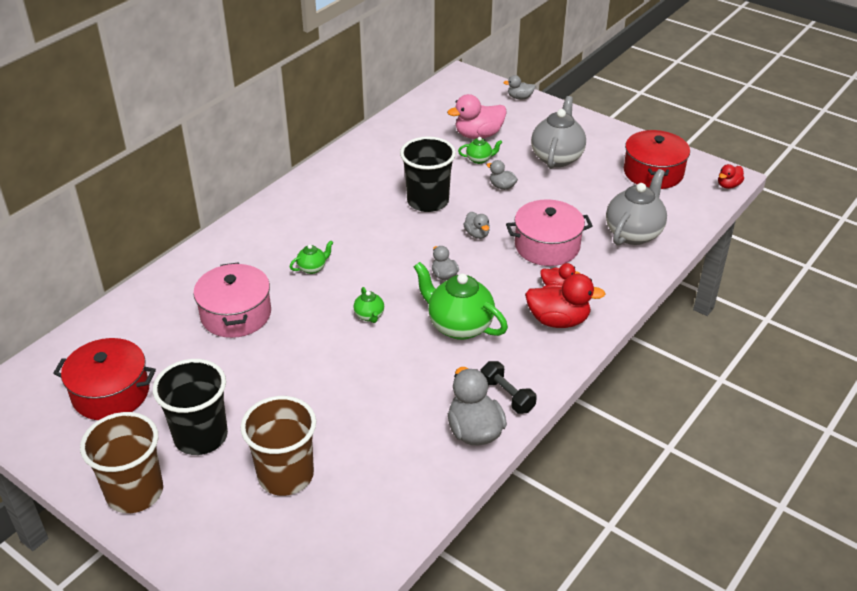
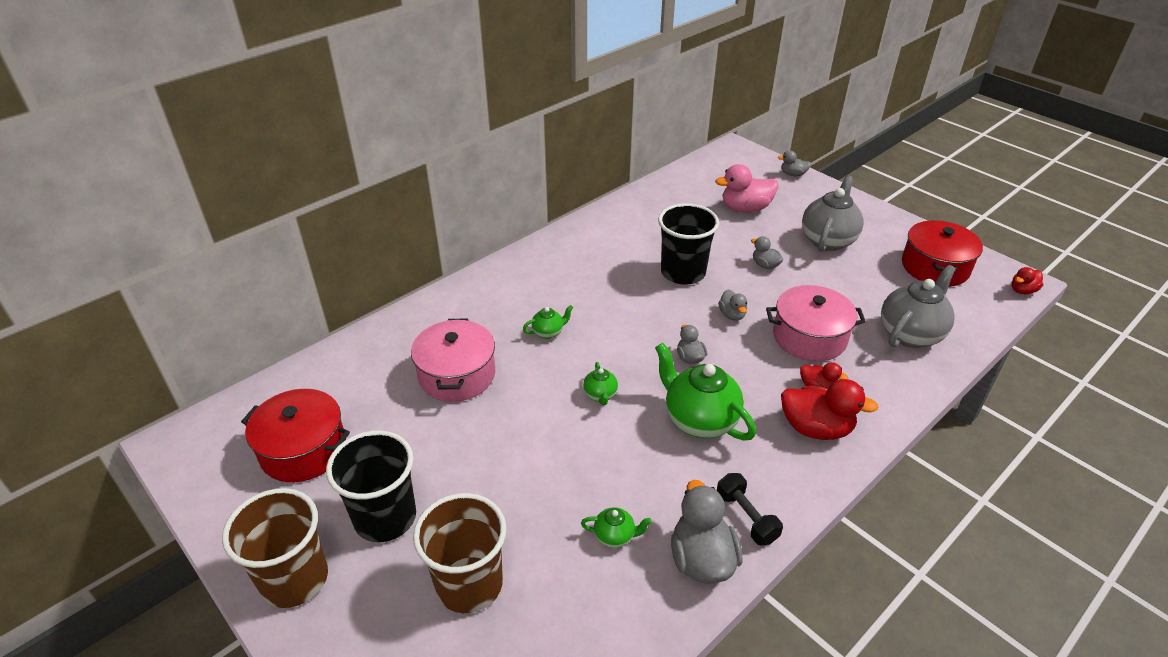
camera: 10 degrees right, 0 degrees up
green teapot [458,137,502,164] -> green teapot moved to [581,507,652,548]

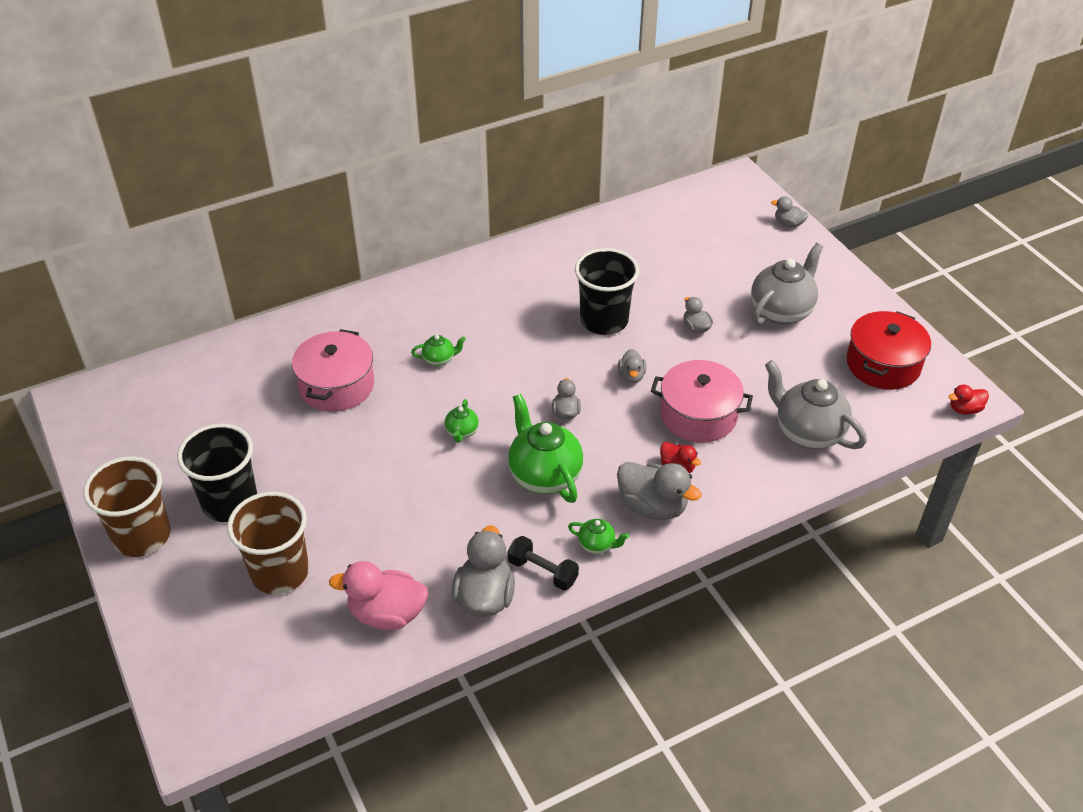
camera: 15 degrees right, 5 degrees up
red pot [241,389,350,482] -> none
green teapot [581,507,652,548] -> green teapot moved to [568,519,629,554]
pink duck [715,164,778,213] -> pink duck moved to [329,561,428,630]
black dumbbell [717,473,783,546] -> black dumbbell turned 45 degrees counterclockwise [508,536,579,591]
red duck [781,379,879,440] -> grey duck [617,462,702,520]
grey teapot [881,265,956,348] -> grey teapot turned 105 degrees counterclockwise [765,360,867,449]

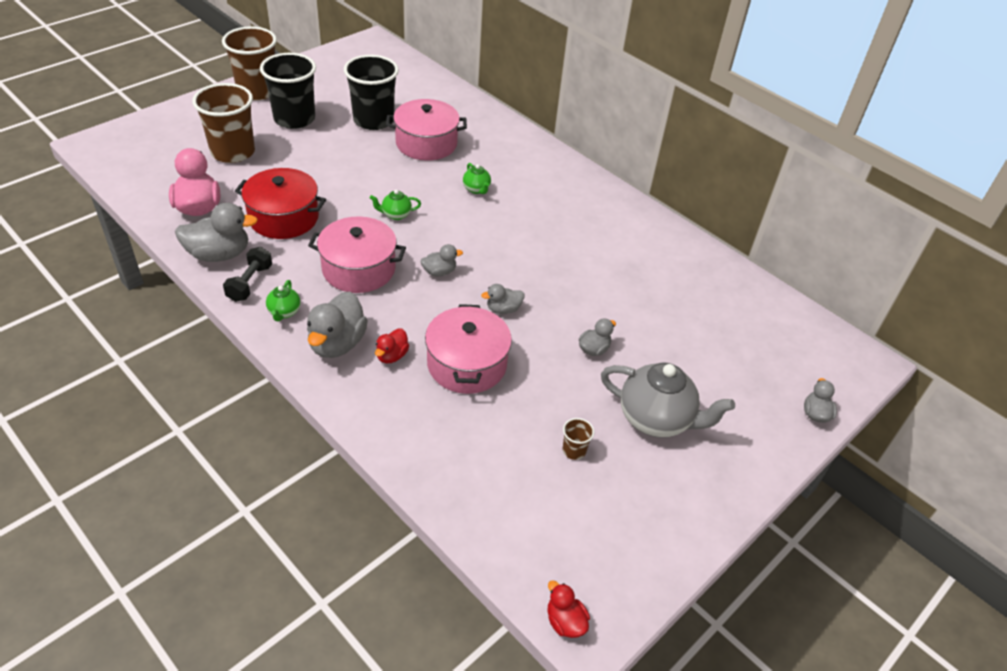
camera: 70 degrees right, 0 degrees up
green teapot [508,394,583,503] -> pink pot [308,216,406,293]
black cup [575,248,639,335] -> black cup moved to [344,55,399,130]
grey teapot [765,360,867,449] -> none
red pot [847,311,931,390] -> red pot moved to [235,168,326,239]
none -> brown cup [563,418,594,460]

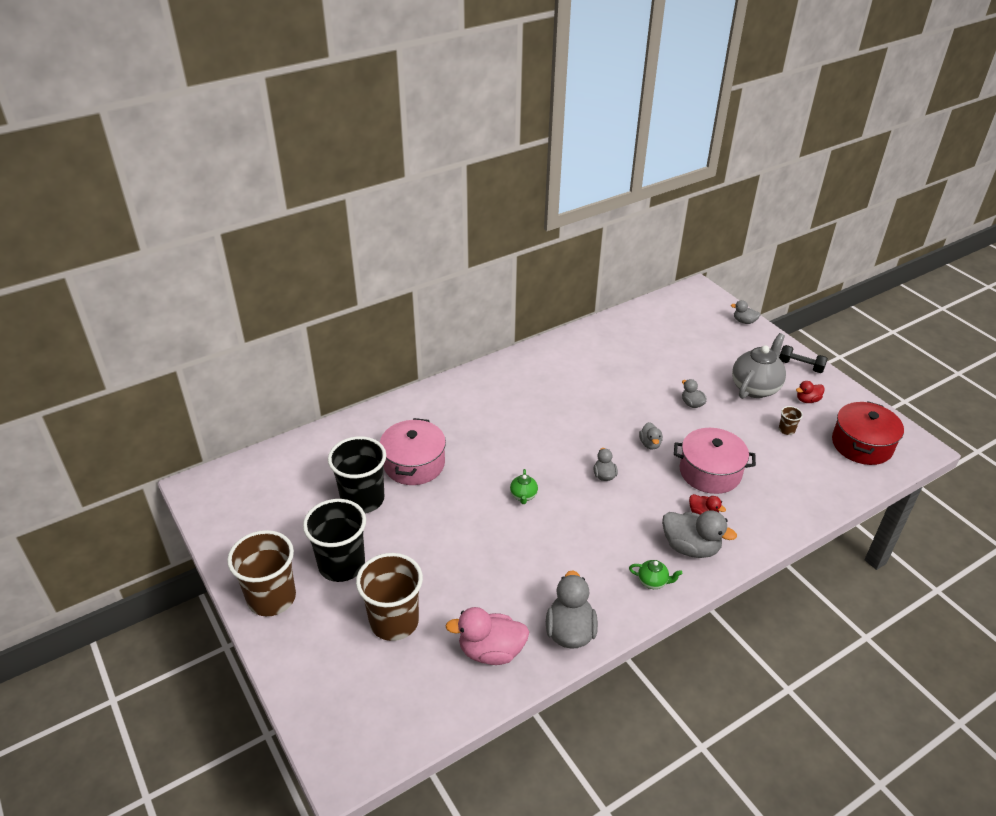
camera: 75 degrees left, 5 degrees down
black dumbbell [223,247,272,302] -> black dumbbell moved to [779,345,828,373]
red pot [235,168,326,239] -> red pot moved to [832,402,904,465]
pink pot [308,216,406,293] -> none
green teapot [463,163,491,194] -> none
red duck [548,580,590,638] -> red duck moved to [796,381,825,403]

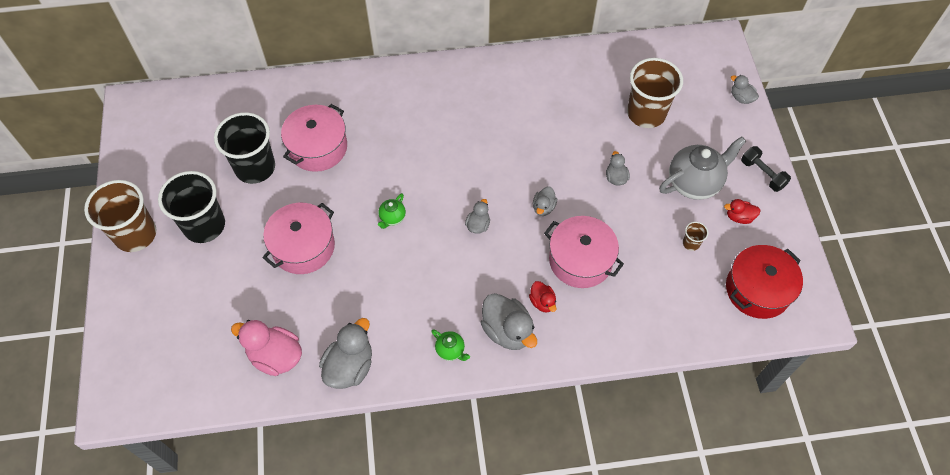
camera: 25 degrees right, 20 degrees up
brown cup [356,553,423,641] -> brown cup moved to [627,58,683,128]
none -> pink pot [263,203,335,274]

